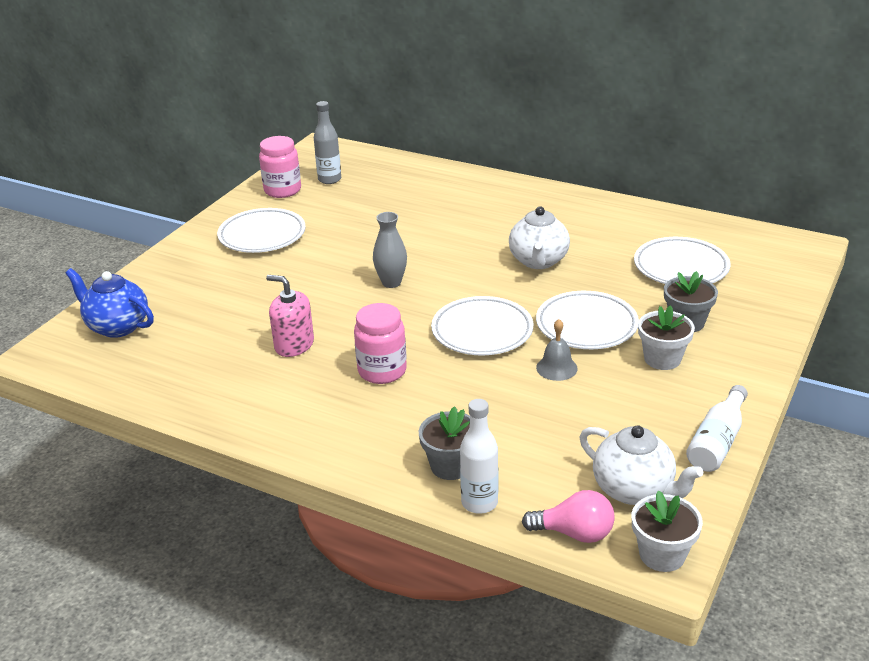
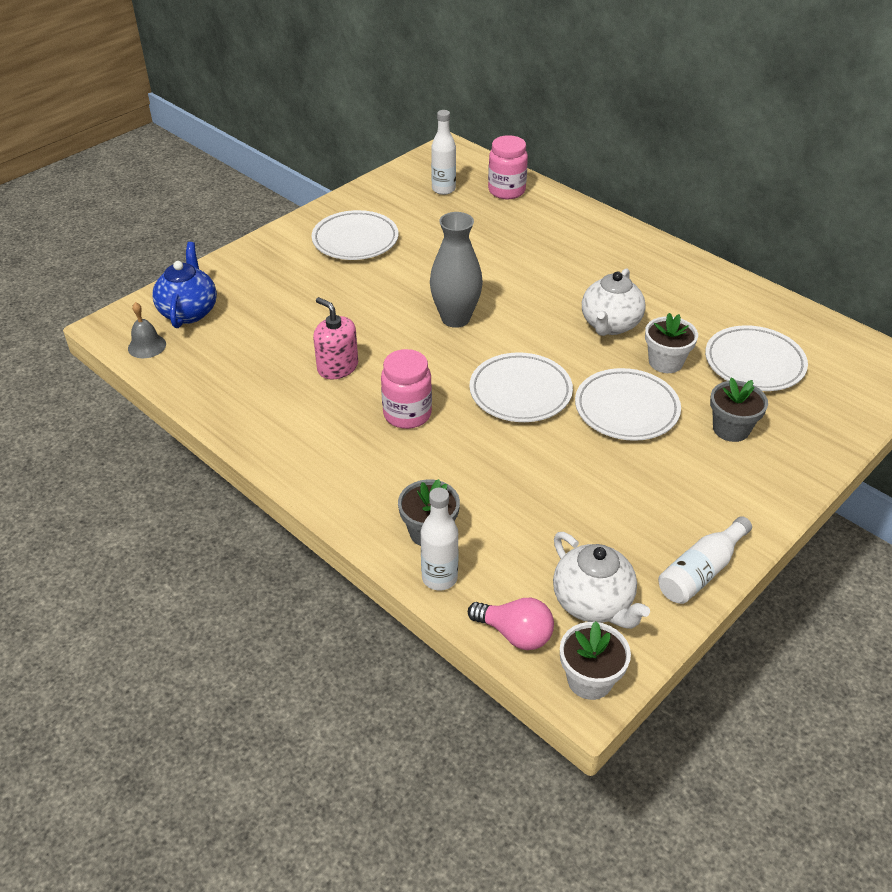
camera: 15 degrees right, 10 degrees up
blue teapot [65,268,154,338] -> blue teapot turned 45 degrees clockwise [152,242,217,328]
pink jar [259,136,301,198] -> pink jar moved to [488,135,528,199]
grey bottle [314,101,341,184] -> white bottle [431,110,456,195]
grey vase [373,212,407,288] -> grey vase [430,212,483,328], size x1.51
grey bell [536,319,578,381] -> grey bell moved to [128,302,166,358]
white flower pot [638,305,695,370] -> white flower pot moved to [645,313,698,373]

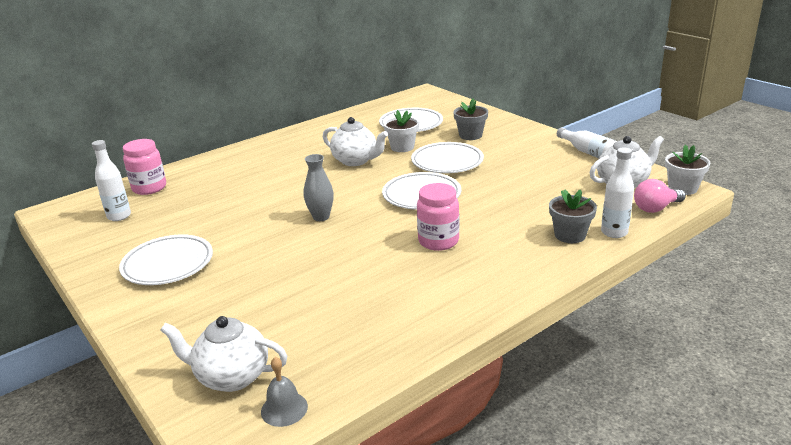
camera: 80 degrees left, 15 degrees down
blue teapot [152,242,217,328] -> white teapot [160,316,287,392]
pink soap dispenser [313,297,358,380] -> none
grey vase [430,212,483,328] -> grey vase [304,154,334,221], size x0.66
pink light bulb [468,598,554,650] -> pink light bulb turned 150 degrees counterclockwise [634,179,686,213]

